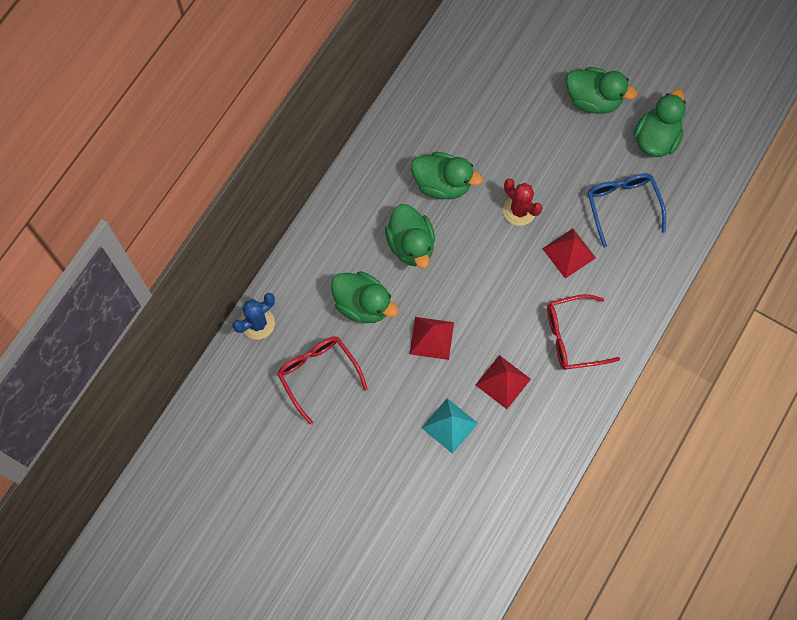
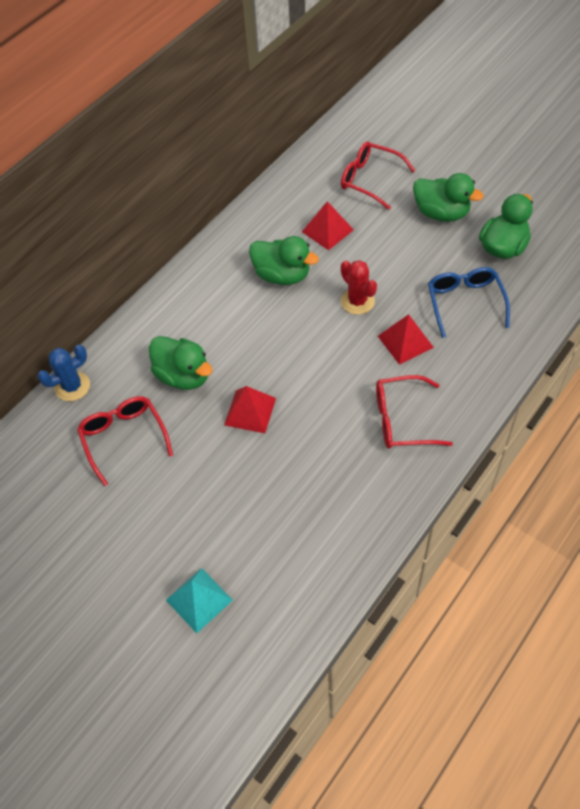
camera: 10 degrees right, 15 degrees down
green duck [385,204,435,268] -> none
turquoise pyramid [422,398,478,454] -> turquoise pyramid moved to [166,568,233,633]
red pyramid [476,355,531,409] -> red pyramid moved to [302,201,354,250]
none -> red glasses [341,142,415,210]

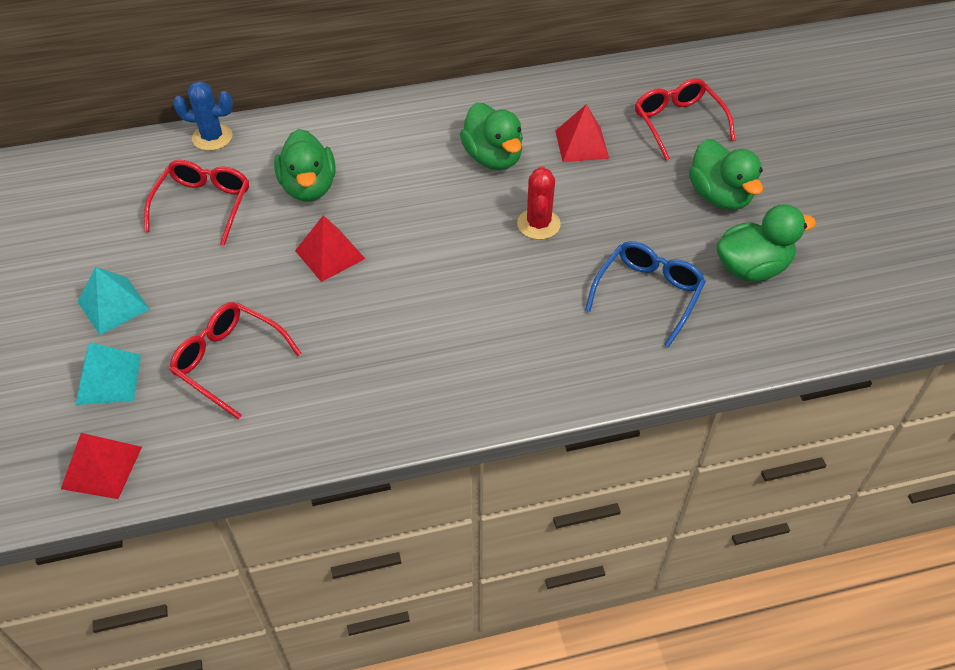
camera: 35 degrees right, 5 degrees down
red glasses [376,375,453,448] -> red glasses moved to [169,302,302,420]
red pyramid [378,314,434,365] -> red pyramid moved to [61,433,142,499]
none -> turquoise pyramid [77,267,150,335]

